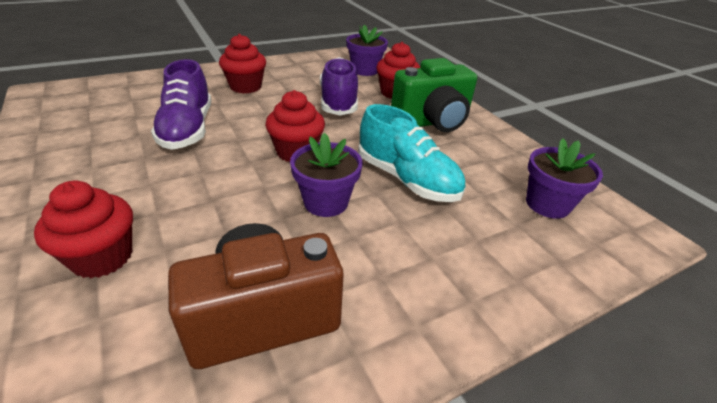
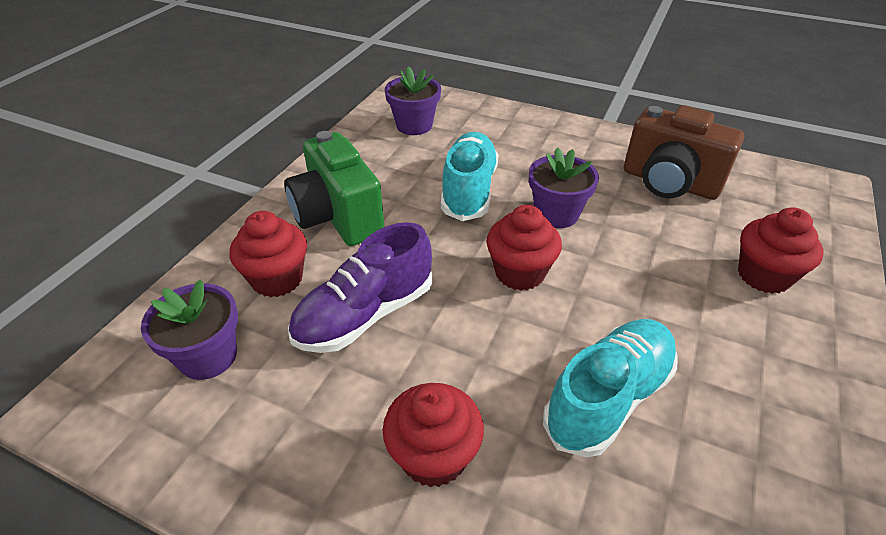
camera: 125 degrees left, 5 degrees up
purple shoe [151,59,211,150] -> turquoise shoe [543,319,678,458]
green camera [391,58,477,132] -> green camera turned 150 degrees counterclockwise [284,131,384,246]

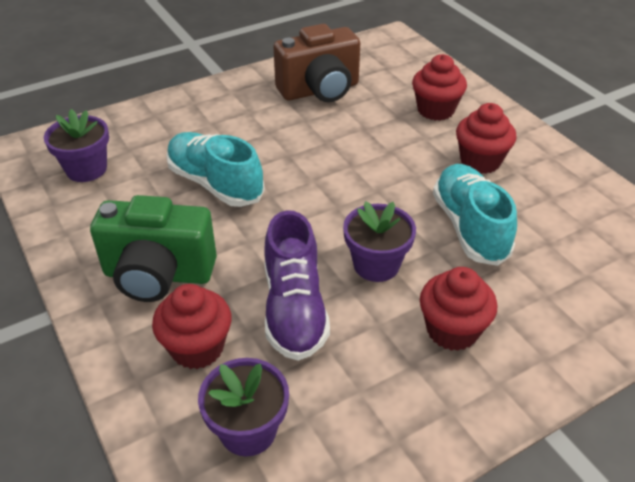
camera: 55 degrees left, 0 degrees up
red cupcake [486,205,562,291] -> red cupcake moved to [456,103,517,174]
purple flower pot [529,147,599,228] -> purple flower pot moved to [343,201,416,282]

